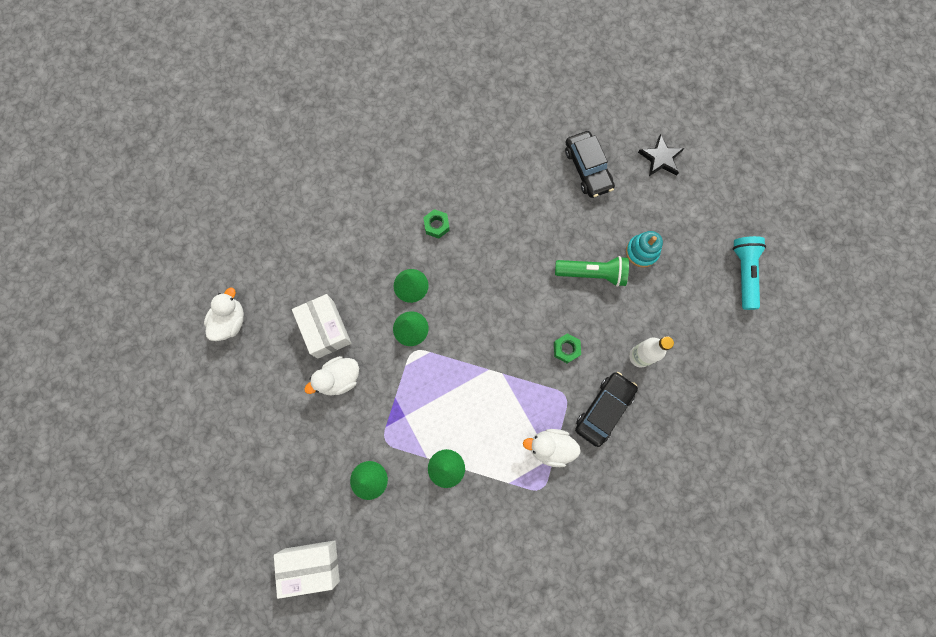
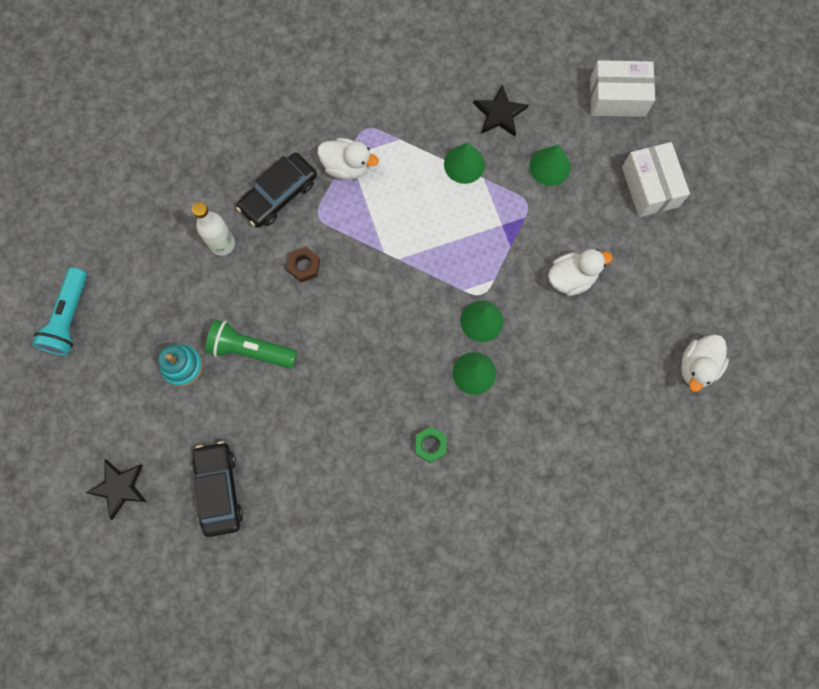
camera: 170 degrees left, 0 degrees up
white box [292,294,351,358] -> white box moved to [622,142,690,217]
green nut [554,333,581,364] -> brown nut [287,247,320,283]
none -> black star [473,84,528,136]

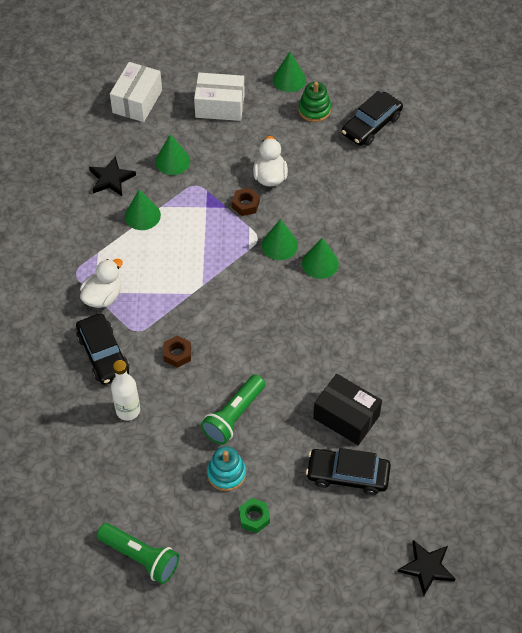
camera: 70 degrees left, 20 degrees down
turquoise flashlight [32,267,87,356] -> green flashlight [97,523,179,584]
black star [86,459,147,520] -> black star moved to [398,540,455,596]
green nut [415,427,446,463] -> green nut moved to [239,498,270,533]
white duck [681,334,729,392] -> black car [342,91,403,146]
none -> brown nut [232,188,260,216]
none -> green cone [273,52,306,92]
none -> green stacking toy [299,82,331,122]
none -> black box [313,374,382,445]

